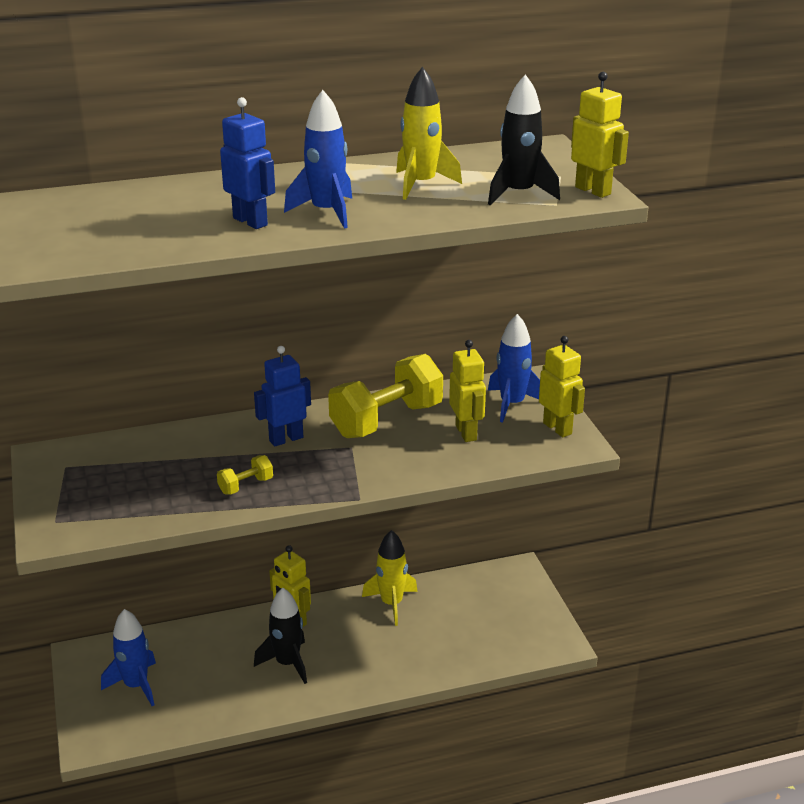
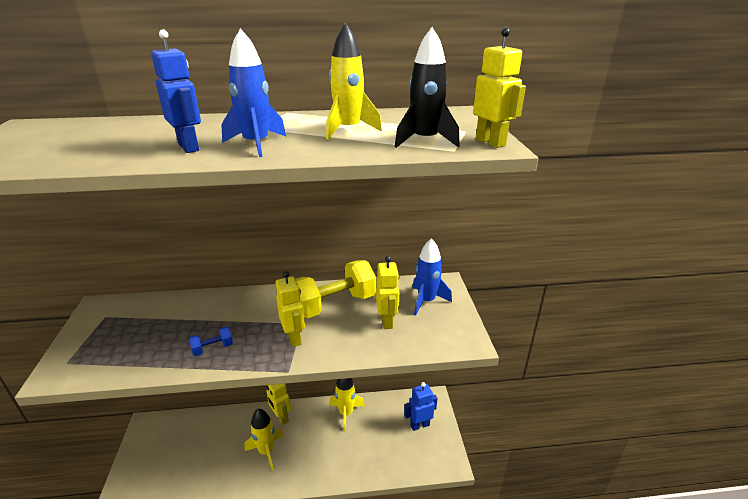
camera: 10 degrees right, 0 degrees up
blue rocket [101,609,156,706] -> none
yellow dumbbell [217,455,273,494] -> blue dumbbell [189,326,233,356]
blue robot [254,346,311,446] -> blue robot moved to [404,382,438,431]
black rocket [254,588,307,684] -> yellow rocket [244,409,283,471]
yellow robot [539,336,585,437] -> yellow robot moved to [276,271,305,347]

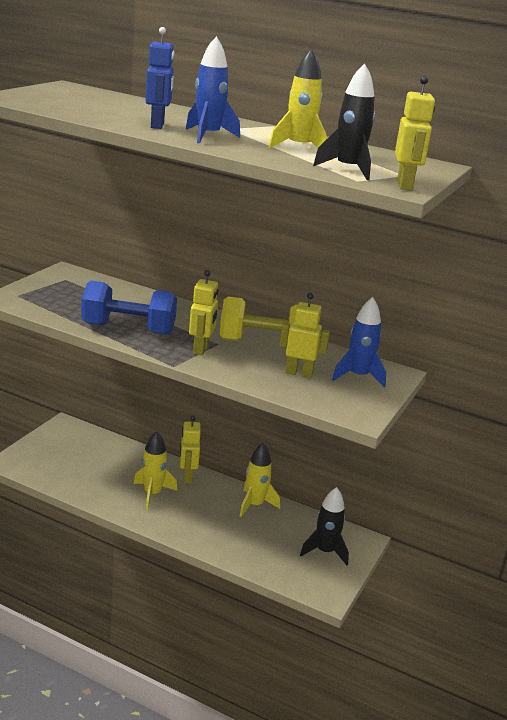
camera: 30 degrees right, 5 degrees down
blue dumbbell [189,326,233,356] -> blue dumbbell [81,281,177,335], size x2.29
yellow robot [376,256,399,329] -> yellow robot turned 105 degrees counterclockwise [279,293,330,378]
blue robot [404,382,438,431] -> black rocket [300,487,349,565]

